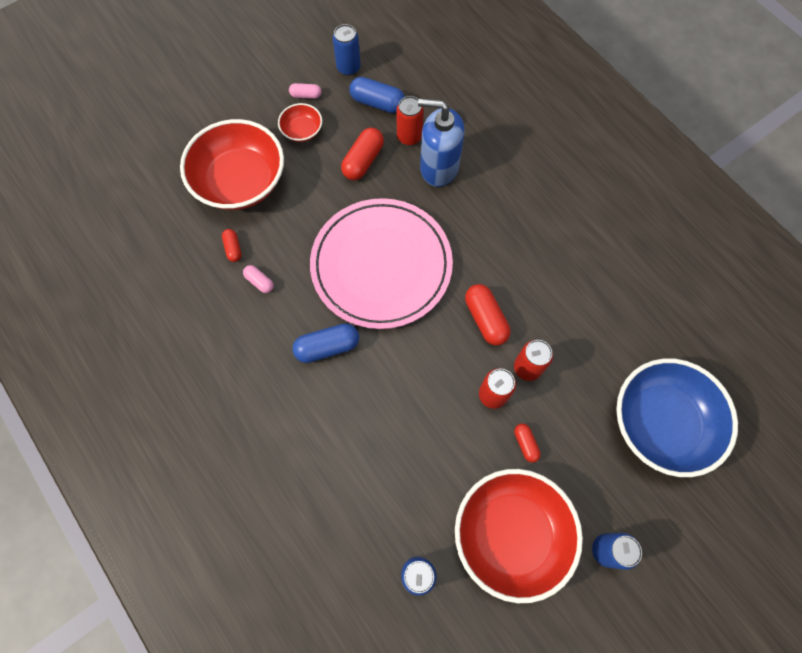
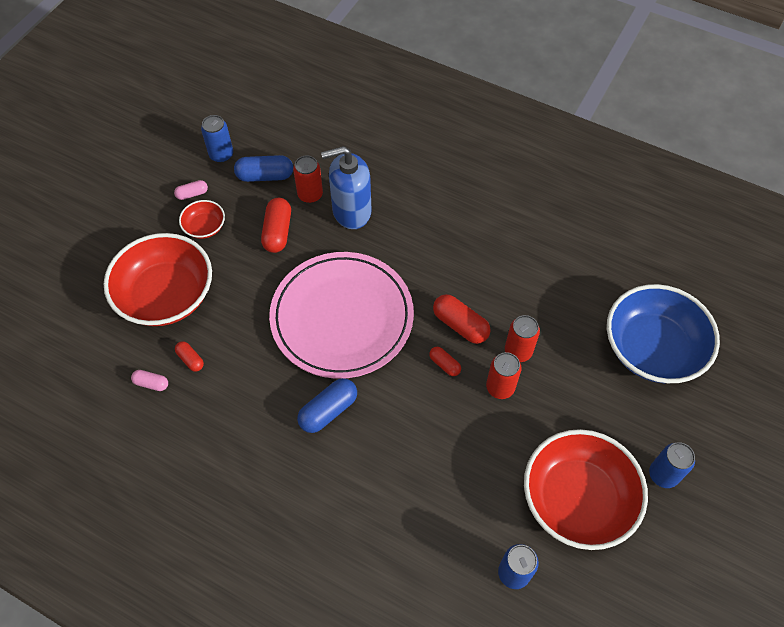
camera: 25 degrees left, 10 degrees down
pink capsule [243,265,274,293] -> pink capsule moved to [131,370,168,391]
red capsule [514,423,541,463] -> red capsule moved to [429,347,461,376]

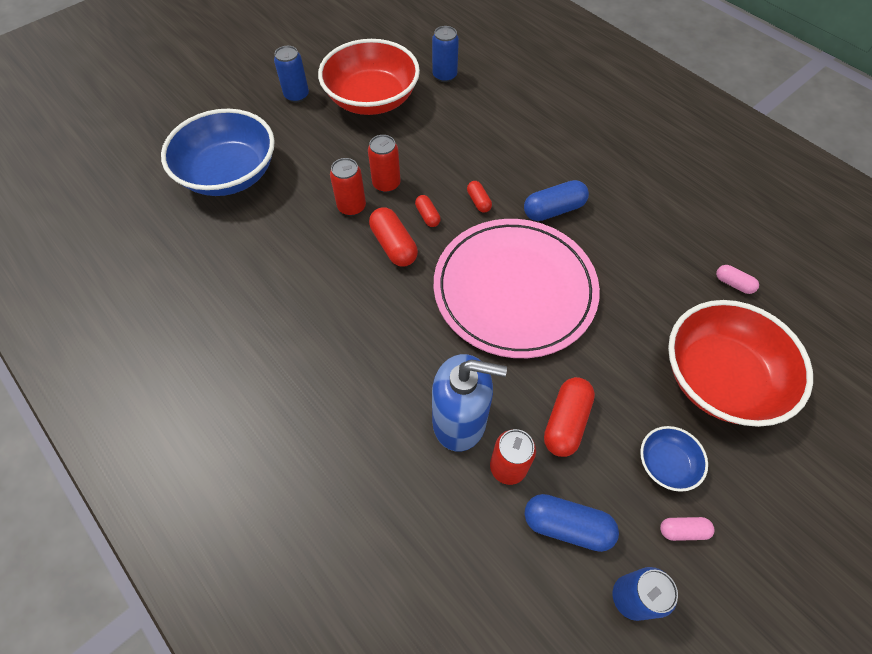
camera: 160 degrees left, 0 degrees up
red capsule [175,341,204,372] -> red capsule moved to [467,181,492,213]
red bowl [179,200,225,239] -> blue bowl [640,426,708,492]

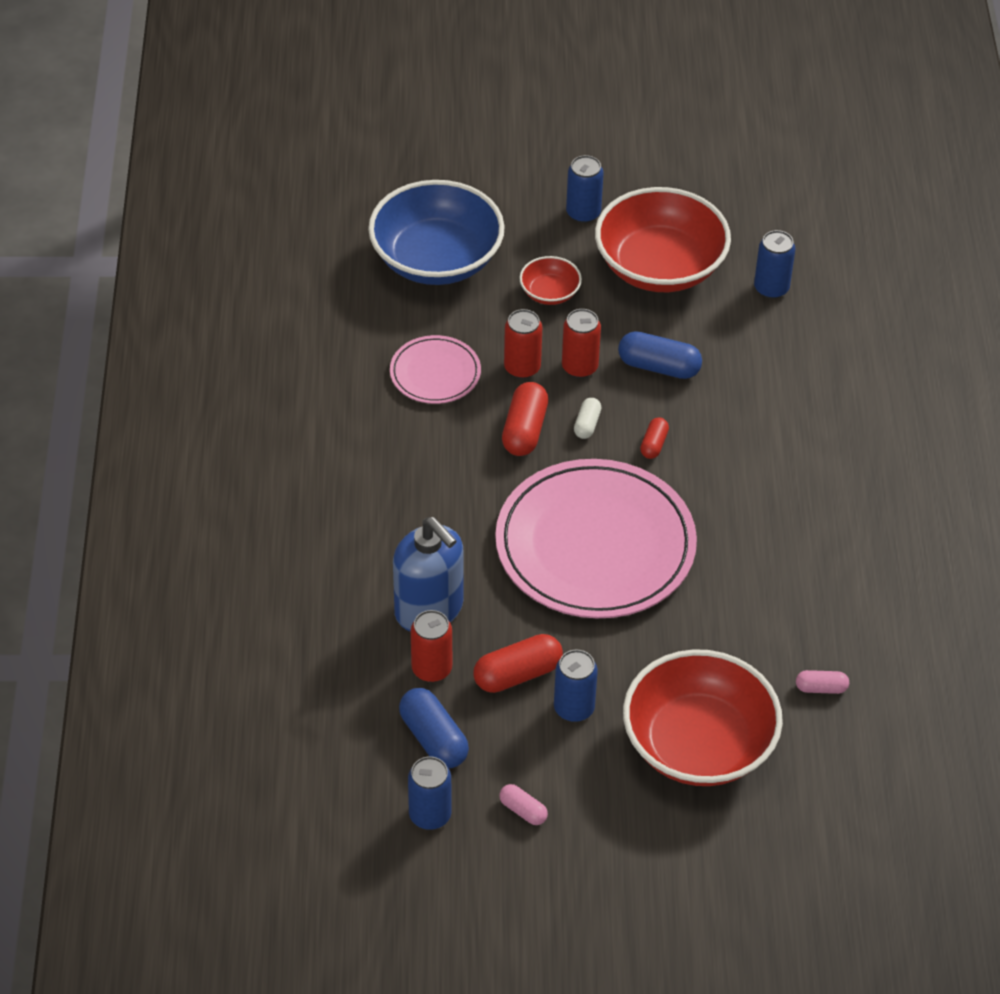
camera: 40 degrees right, 10 degrees down
red capsule [415,195,441,227] -> white capsule [574,398,602,439]
blue capsule [524,180,589,221] -> blue capsule moved to [618,331,702,379]
blue bowl [640,426,708,492] -> none
pink capsule [716,265,759,294] -> pink capsule turned 75 degrees counterclockwise [796,670,849,694]
none -> pink plate [390,335,481,404]
none -> red bowl [519,256,582,305]
none -> blue can [554,650,598,722]

